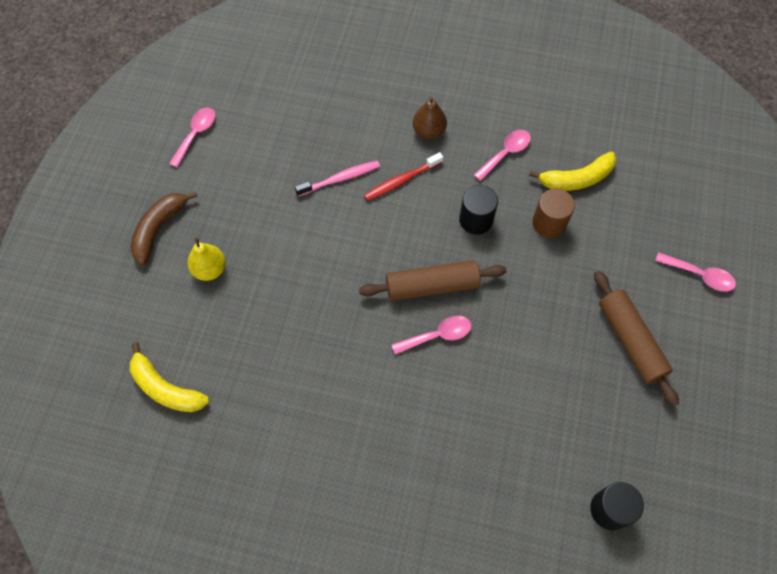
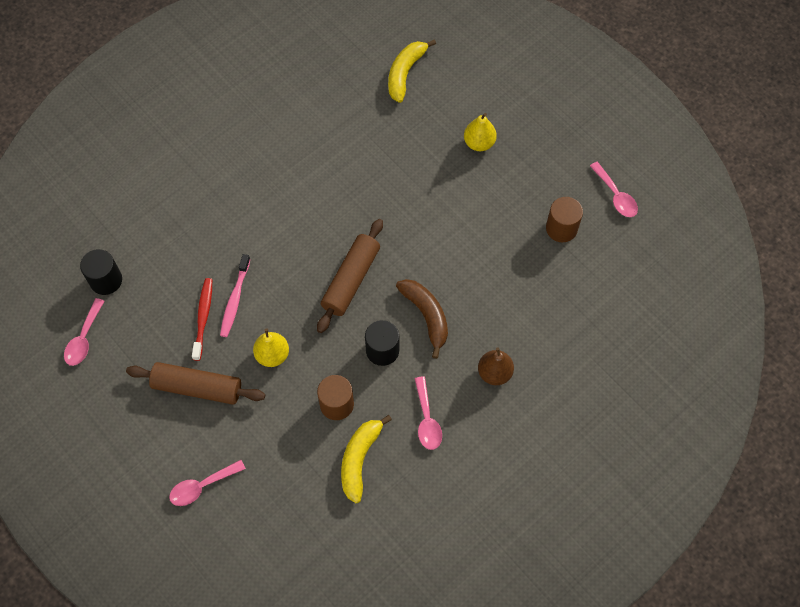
camera: 125 degrees right, 0 degrees up
brown banana [130,191,198,265] -> brown banana moved to [396,279,448,359]
yellow banana [130,342,209,412] -> yellow banana turned 45 degrees counterclockwise [388,39,436,103]
pink toothbrush [295,161,380,196] -> pink toothbrush moved to [220,254,250,337]
red toothbrush [364,152,443,201] -> red toothbrush moved to [192,278,212,361]
pink spoon [392,316,472,355] -> pink spoon moved to [64,298,105,366]
none -> yellow pear [253,328,289,367]
none -> brown cylinder [546,197,583,242]

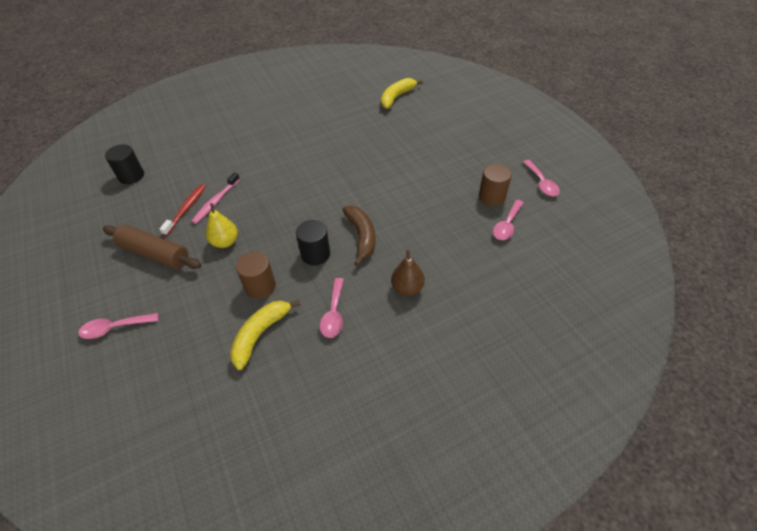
camera: 15 degrees right, 15 degrees down
pink spoon [64,298,105,366] -> pink spoon moved to [493,200,524,240]
brown rolling pin [317,219,383,333] -> none
yellow pear [464,113,497,151] -> none

